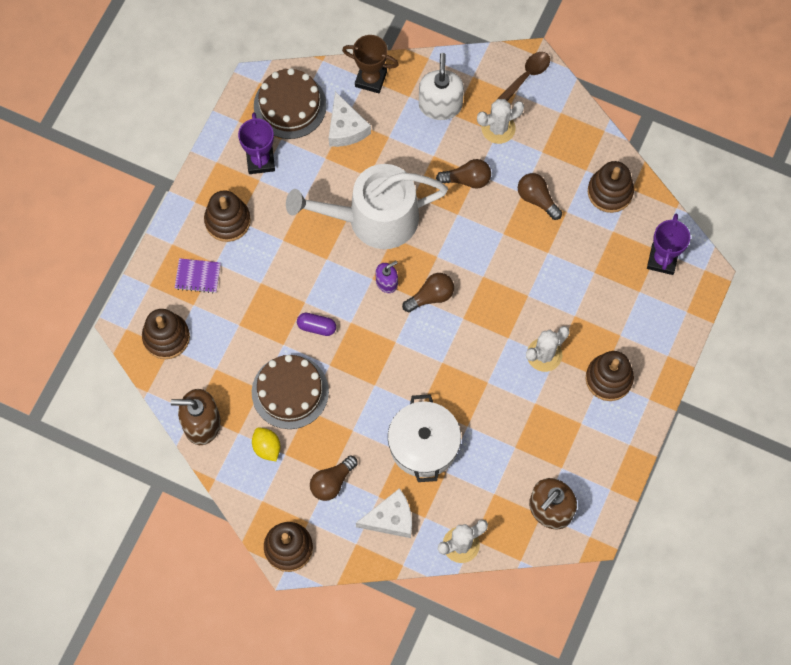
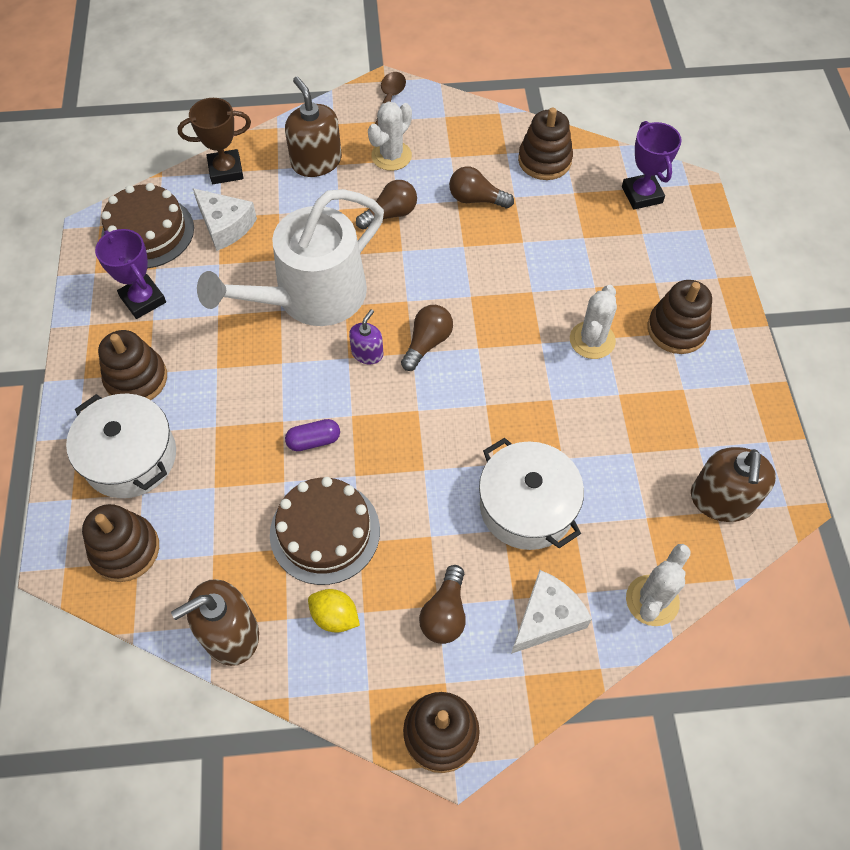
camera: 30 degrees left, 10 degrees down
purple notebook [175,258,221,293] -> white pot [66,394,176,498]
white soap dispenser [419,53,464,120] -> brown soap dispenser [285,77,342,177]

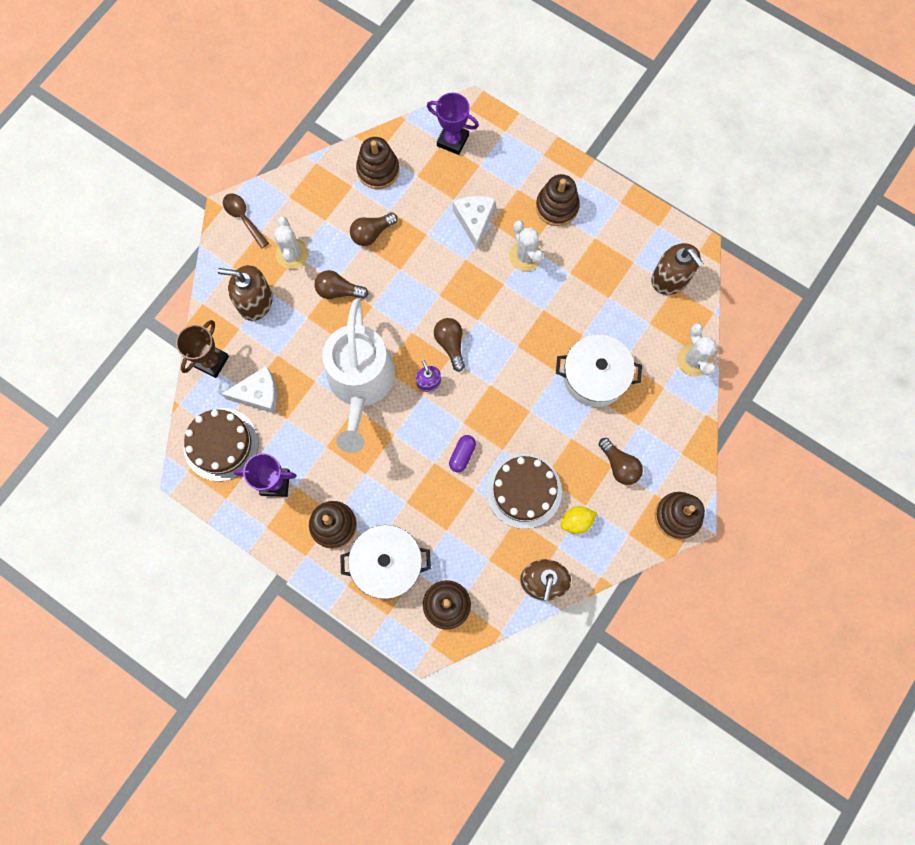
camera: 50 degrees left, 15 degrees up
brown light bulb [356,180,417,230] -> brown light bulb turned 90 degrees counterclockwise [314,270,368,299]
white cheese [511,570,592,654] -> white cheese moved to [453,196,495,250]

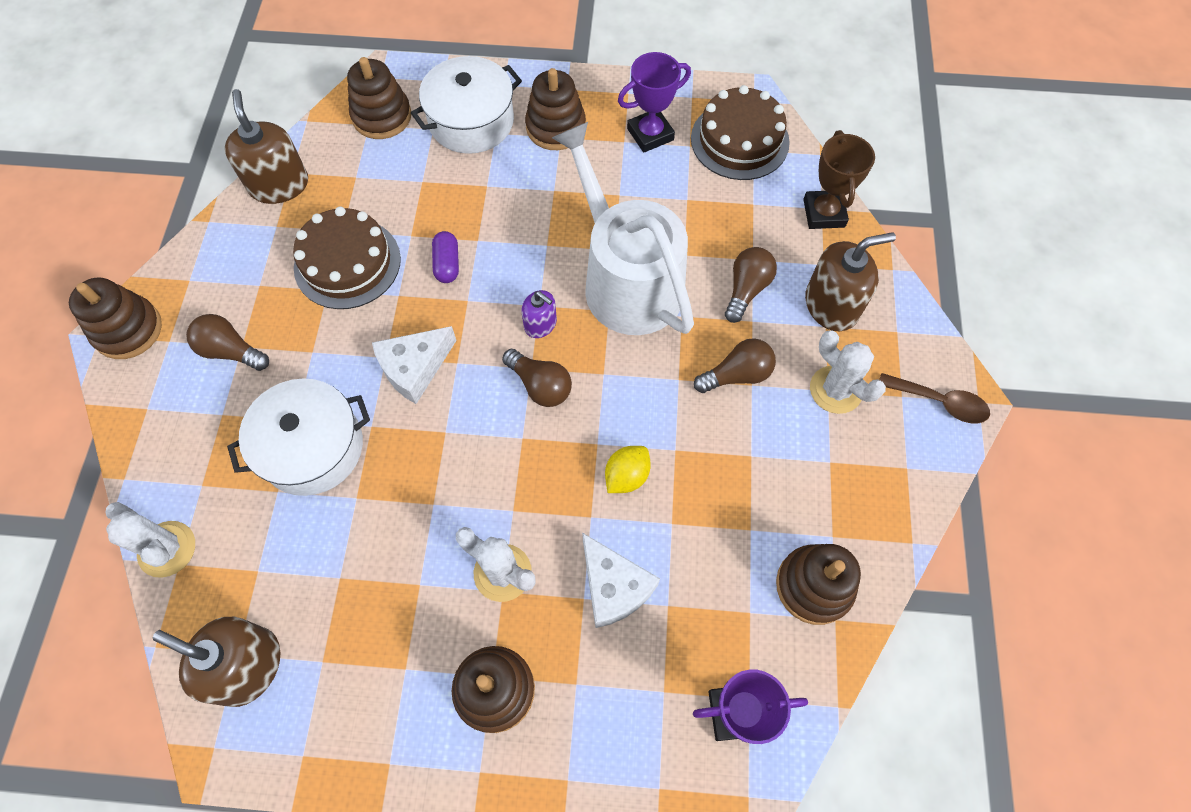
camera: 150 degrees right, 10 degrees down
white cheese [221,366,278,413] -> white cheese moved to [372,326,457,404]
brown light bulb [350,212,398,246] -> brown light bulb moved to [725,247,777,323]
yellow lemon [561,506,597,534] -> yellow lemon moved to [605,446,651,493]

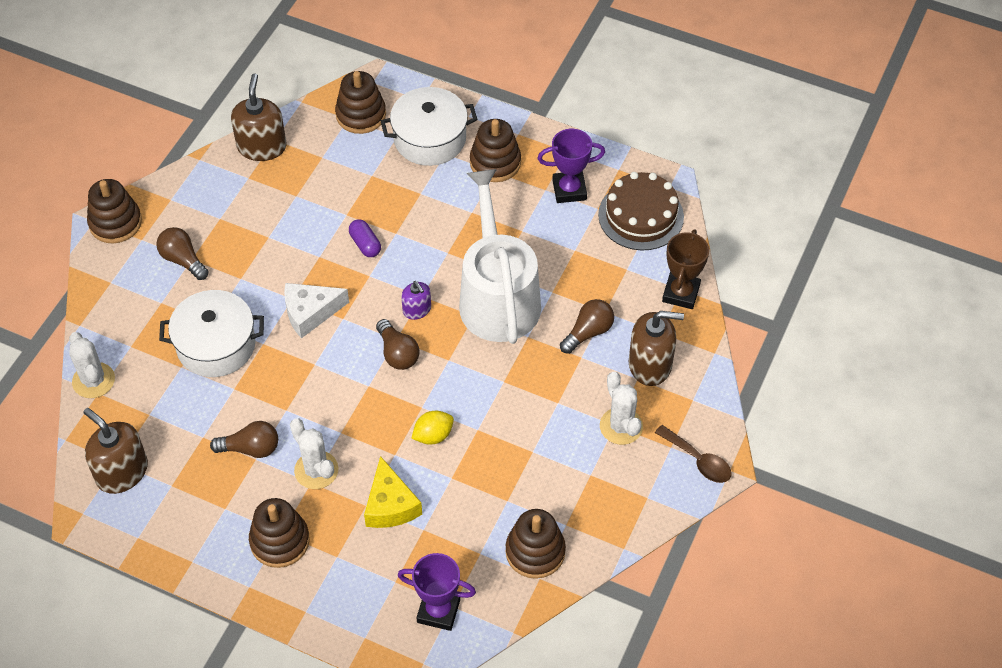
camera: 20 degrees right, 10 degrees down
brown cake [293,207,401,309] -> none
purple capsule [432,231,459,283] -> purple capsule turned 45 degrees counterclockwise [349,219,381,257]
white cheese [582,533,660,628] -> yellow cheese [364,456,422,528]
brown light bulb [694,338,776,393] -> brown light bulb moved to [210,421,278,458]

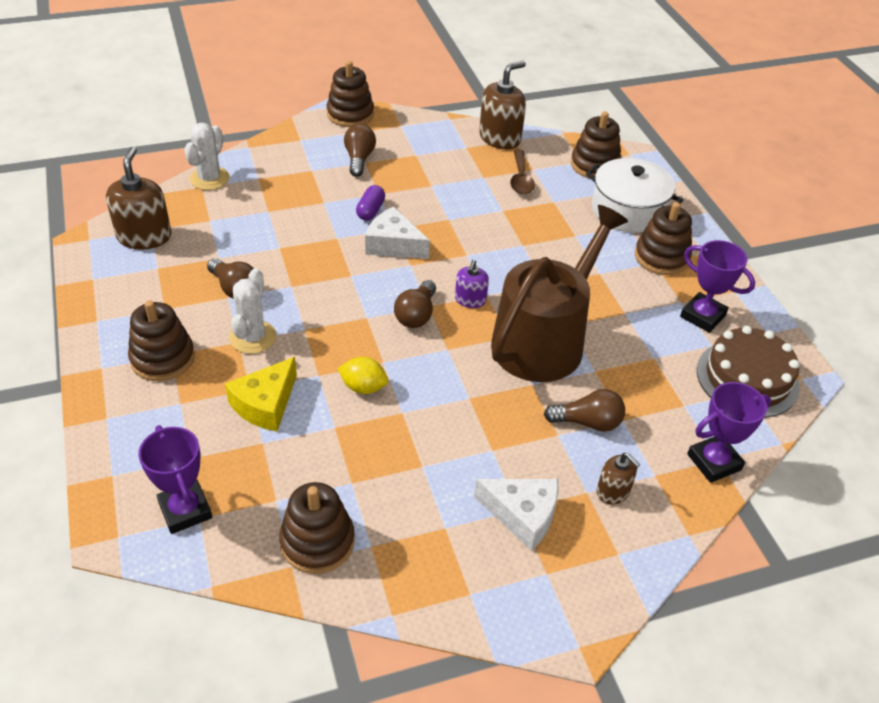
camera: 45 degrees right, 10 degrees down
white pot [159,290,264,377] -> none
purple capsule [349,219,381,257] -> purple capsule moved to [356,185,385,221]
white watering can [459,169,541,344] -> brown watering can [491,205,628,382]
white cactus [600,372,643,445] -> white cheese [474,479,559,551]
brown soap dispenser [629,311,684,386] -> brown soap dispenser [597,453,640,505], size x0.56
brown spoon [655,425,732,483] -> brown spoon moved to [510,149,535,194]
brown trophy [662,229,709,309] -> purple trophy [687,382,771,483]

